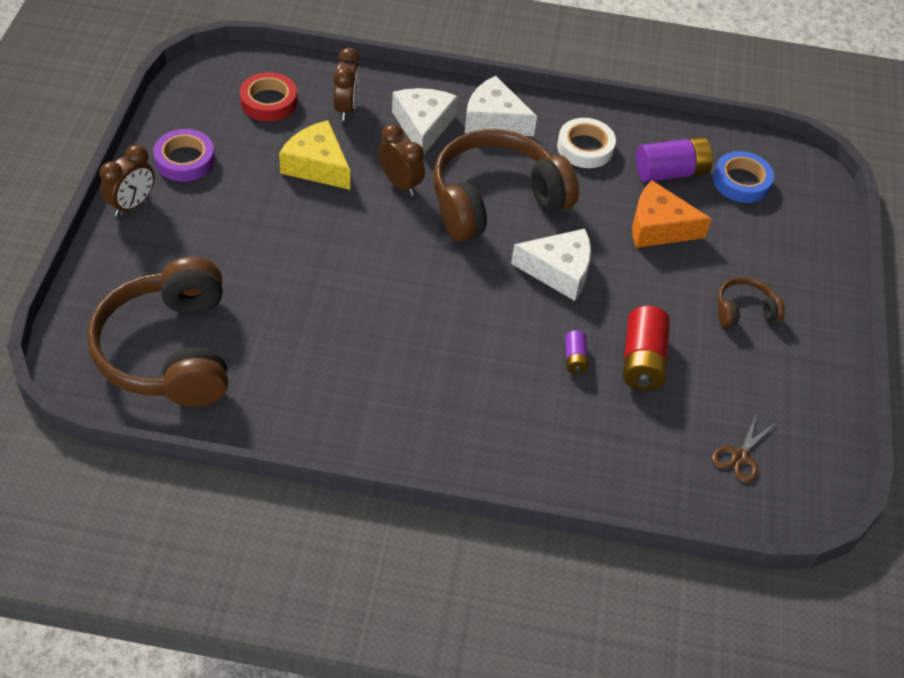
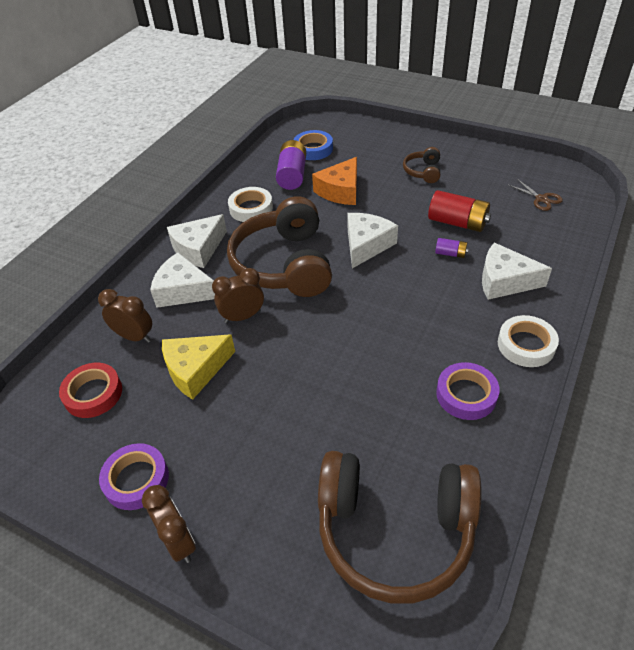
camera: 65 degrees left, 5 degrees down
none -> purple tape [436,362,500,420]
none -> white cheese [482,243,552,300]
none -> white tape [498,315,559,367]

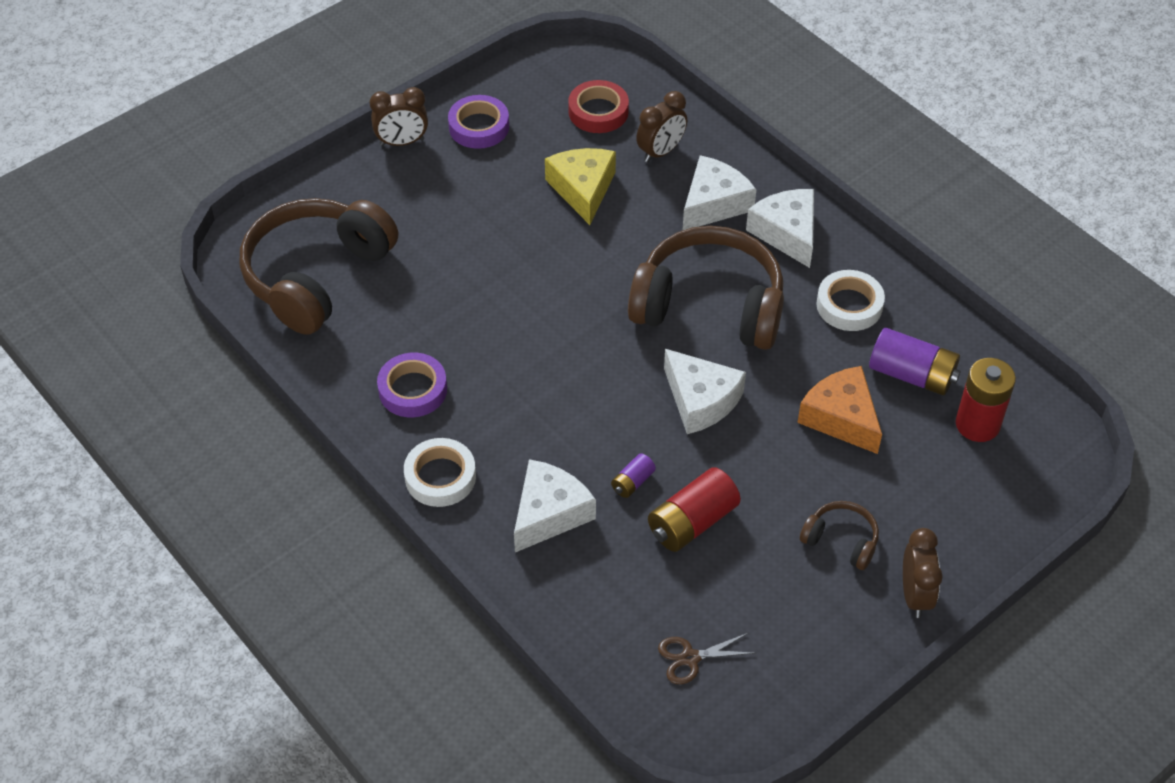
camera: 110 degrees right, 5 degrees up
brown clock [212,268,264,323] -> brown clock moved to [903,528,943,618]
blue tape [294,130,333,160] -> red battery [956,358,1016,442]

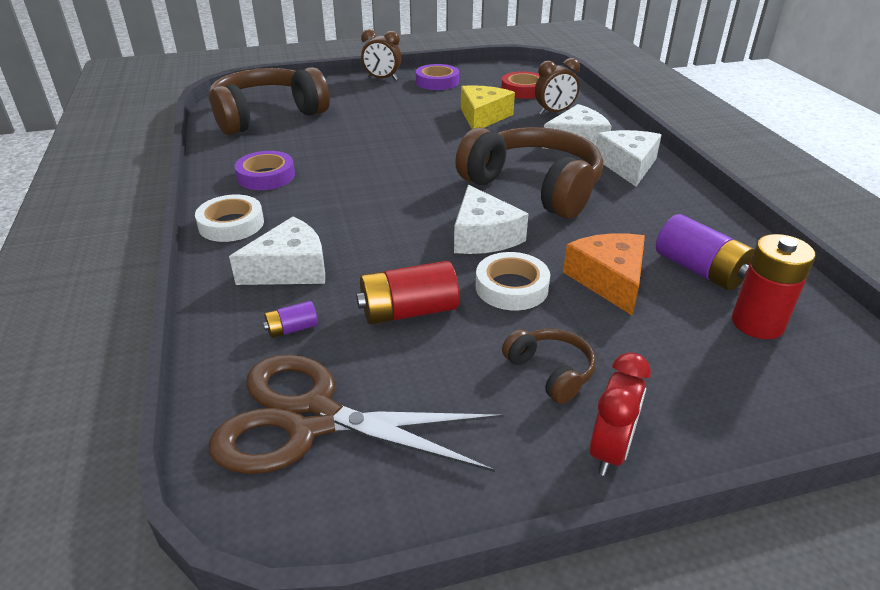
camera: 25 degrees right, 15 degrees down
purple battery [611,453,656,498] -> purple battery moved to [263,301,318,338]
brown scissors [658,633,754,684] -> brown scissors [209,354,503,474], size x2.42
white tape [816,270,885,331] -> white tape moved to [476,252,550,310]
brown clock [903,528,943,618] -> red clock [590,352,651,476]

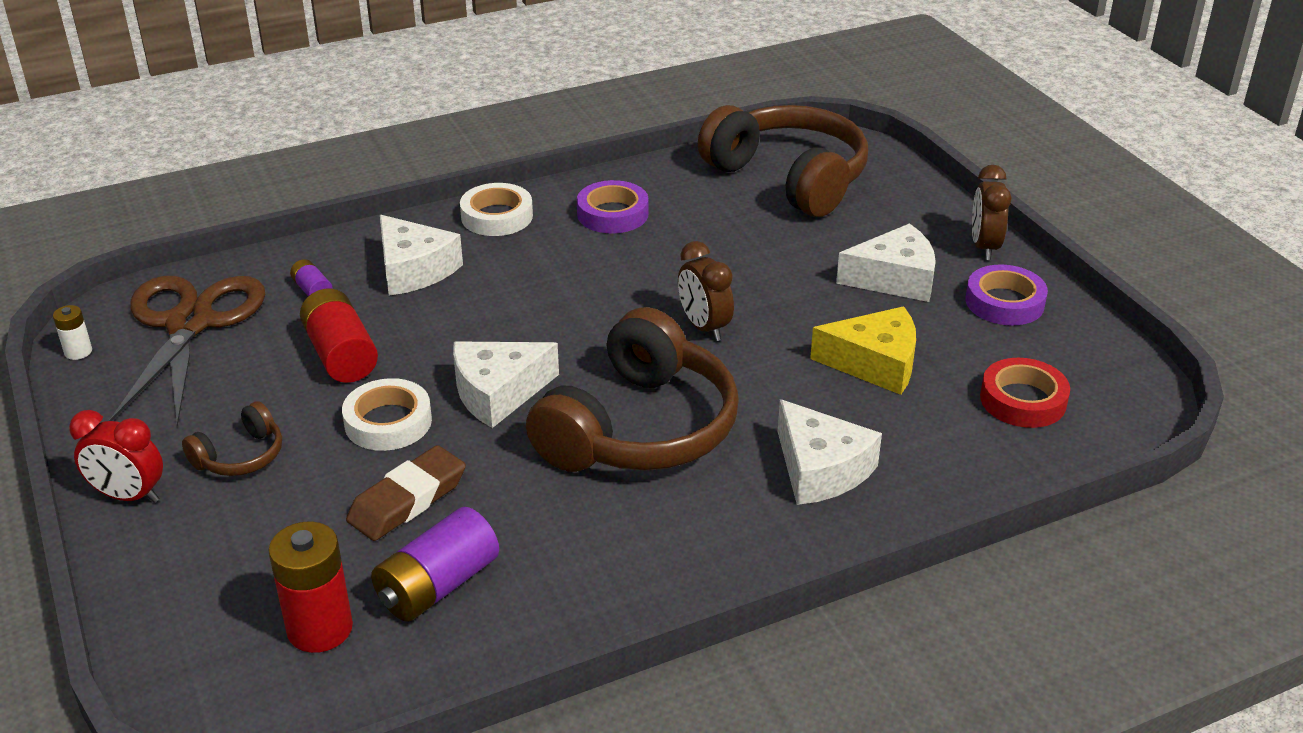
camera: 80 degrees right, 0 degrees up
brown clock [535,58,580,115] -> brown clock moved to [678,241,734,341]
orange cheese [563,233,645,315] -> brown eraser [346,445,466,541]
white cheese [596,130,661,186] -> white cheese moved to [836,223,936,302]
none -> white battery [53,305,92,360]

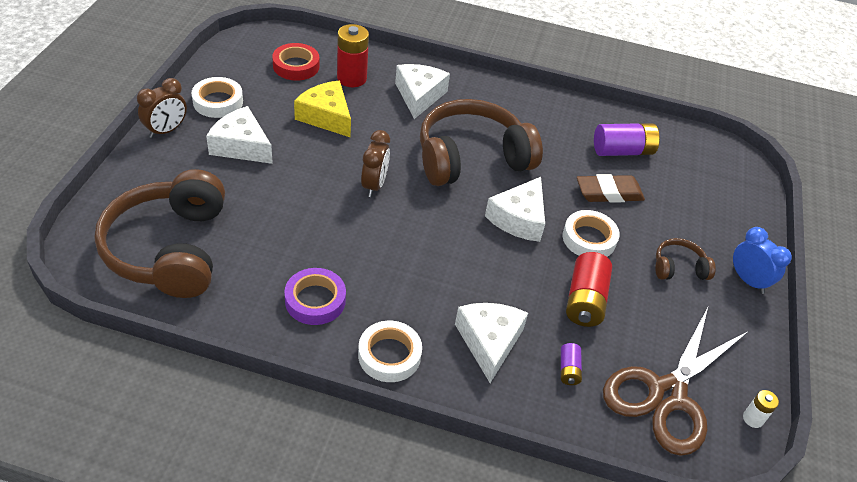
camera: 145 degrees left, 10 degrees up
red clock [69,410,163,503] -> blue clock [733,227,792,294]
red battery [268,521,353,653] -> red battery moved to [337,24,369,87]
white cheese [453,341,559,428] -> white cheese turned 105 degrees clockwise [485,177,545,242]
purple tape [966,265,1048,325] -> white tape [191,77,243,118]

